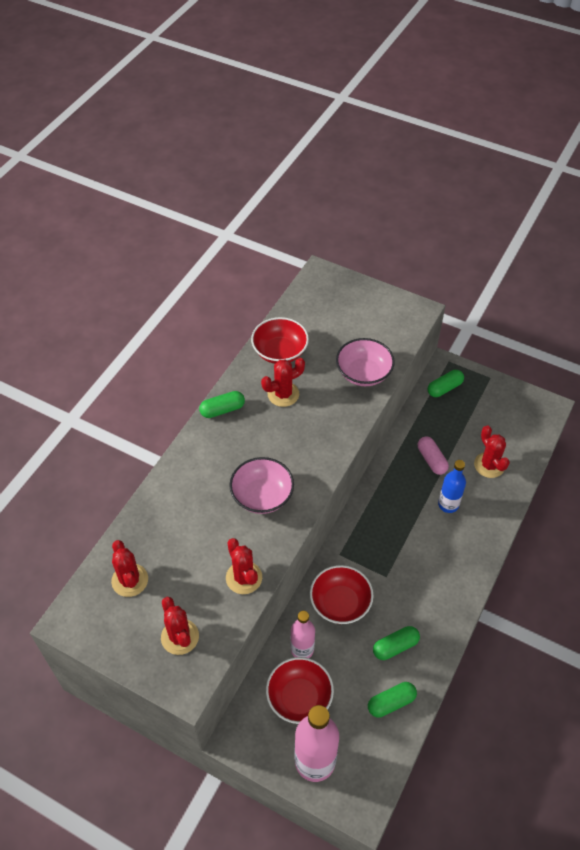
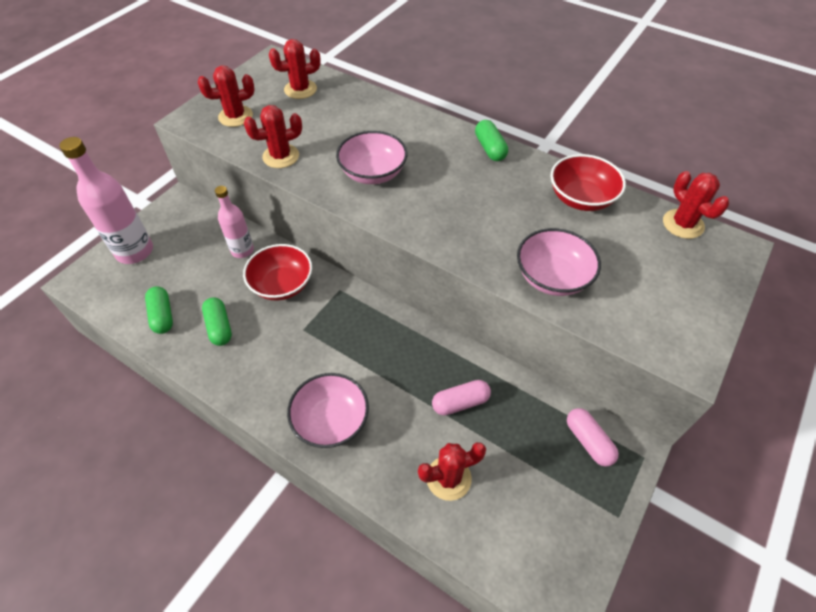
camera: 95 degrees right, 0 degrees up
red cactus [261,358,305,407] -> red cactus moved to [663,171,729,239]
red bowl [266,657,334,724] -> none
green capsule [428,370,464,397] -> pink capsule [567,408,619,467]
blue bottle [438,460,466,513] -> none
none -> pink bowl [287,373,369,448]

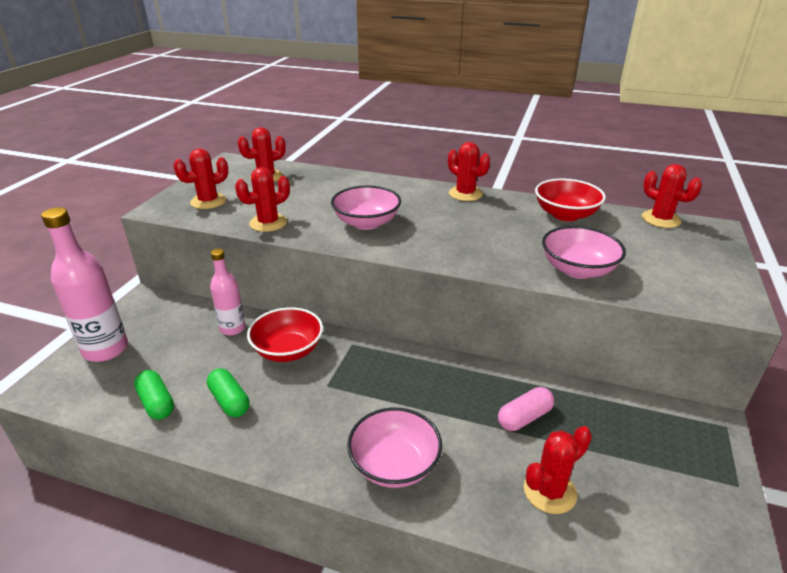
camera: 15 degrees left, 20 degrees down
green capsule [475,120,508,161] -> red cactus [448,142,490,201]
pink capsule [567,408,619,467] -> none

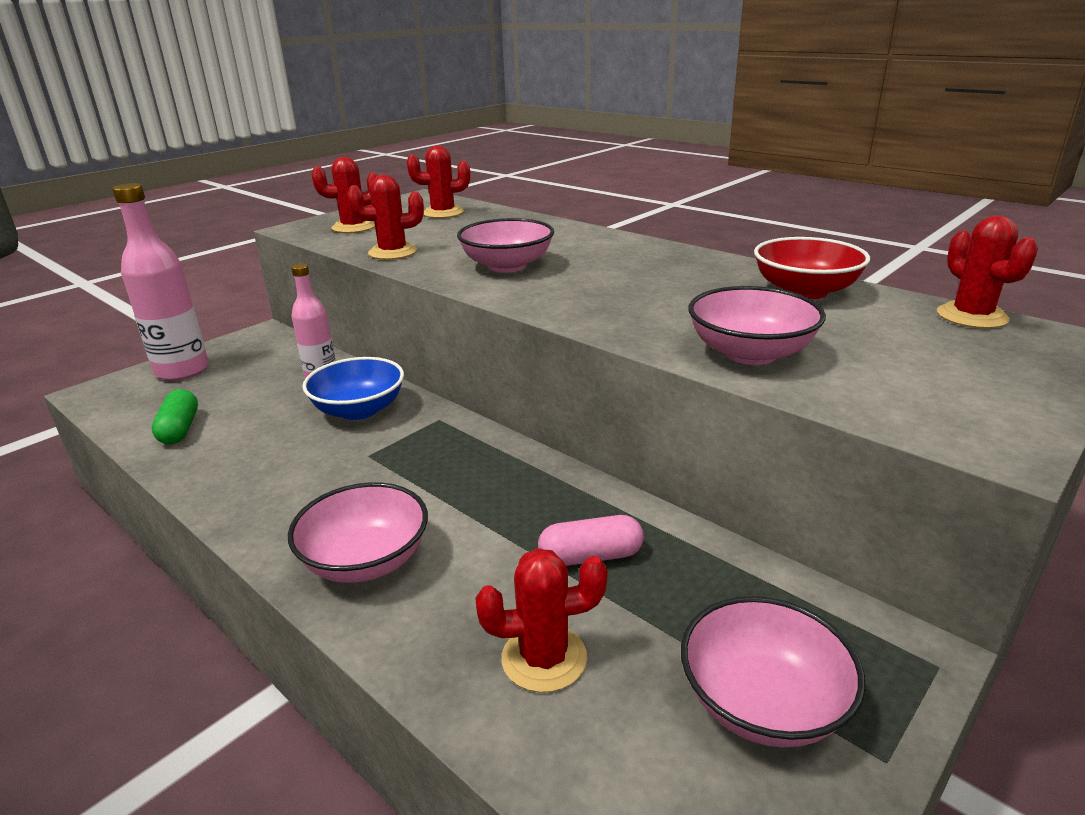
camera: 25 degrees right, 5 degrees down
green capsule [207,368,249,417] -> none
red bowl [247,307,323,362] -> blue bowl [302,357,404,420]
red cactus [448,142,490,201] -> none
none -> pink bowl [681,596,865,748]

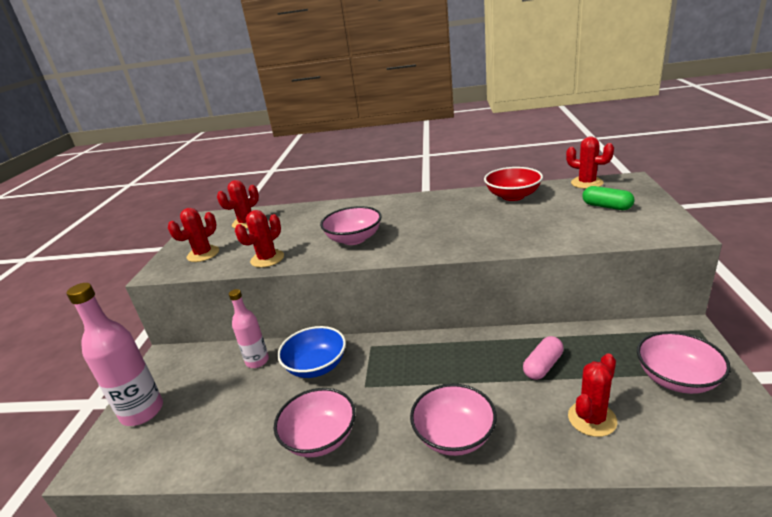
camera: 35 degrees left, 0 degrees up
green capsule [152,389,198,444] -> green capsule moved to [582,186,635,210]
pink bowl [688,286,826,365] -> pink bowl moved to [274,388,356,457]

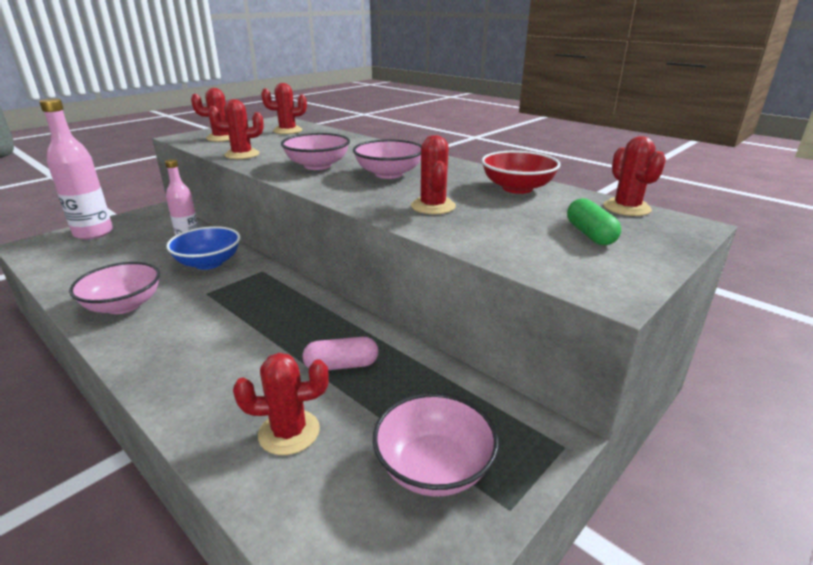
camera: 35 degrees right, 0 degrees up
pink bowl [410,384,497,456] -> pink bowl moved to [353,140,422,179]
none -> red cactus [411,135,456,214]

